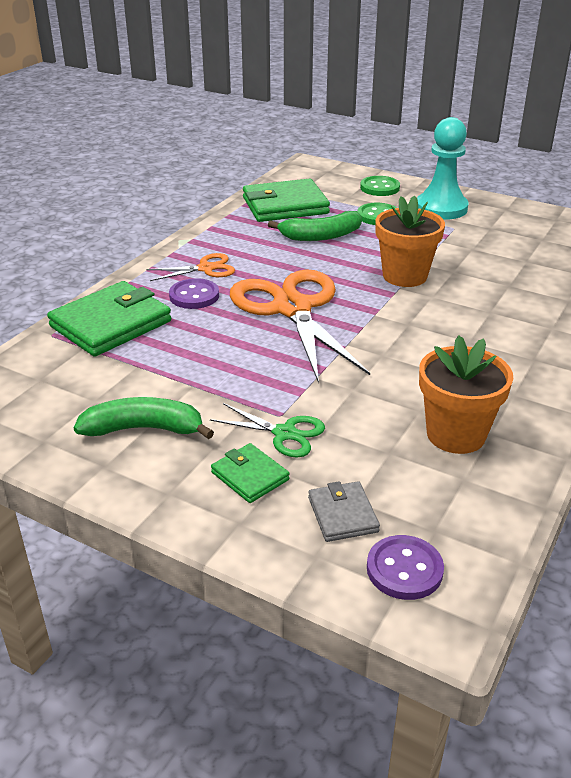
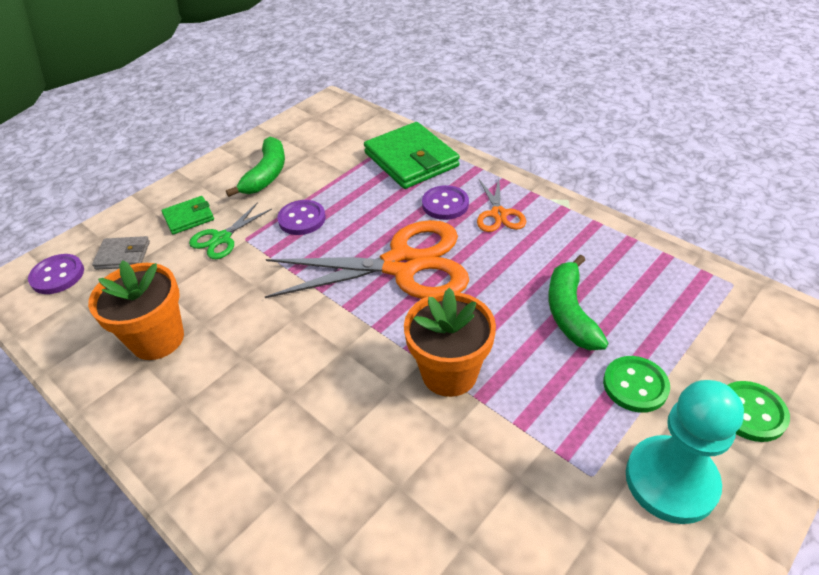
camera: 105 degrees right, 10 degrees up
green wallet [243,179,330,222] -> none
none -> purple button [277,200,326,235]

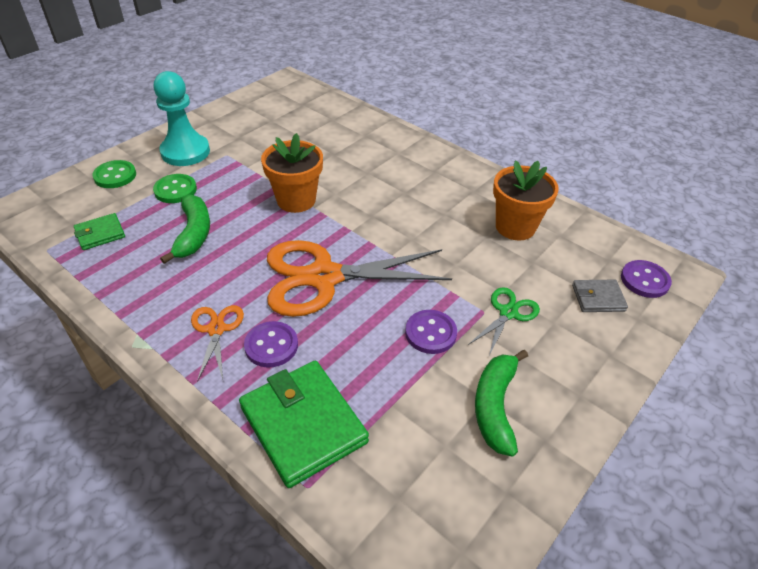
camera: 175 degrees right, 0 degrees up
green wallet [161,196,214,235] -> green wallet moved to [74,213,125,250]

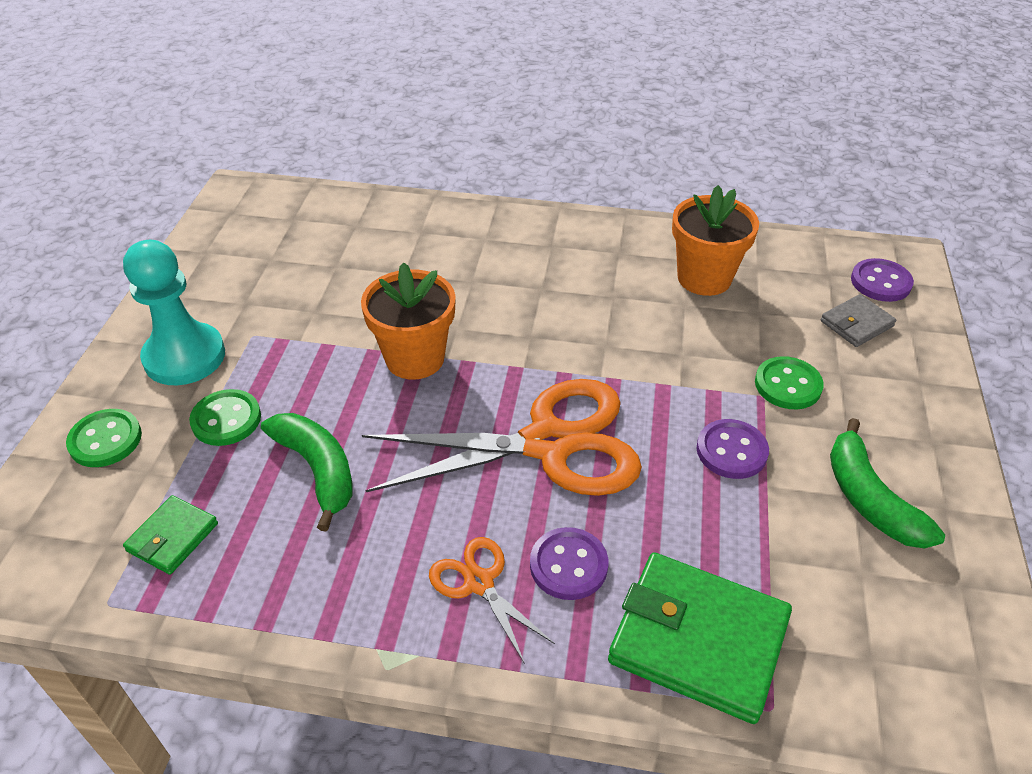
camera: 30 degrees left, 0 degrees up
orange scissors [267,240,452,317] -> orange scissors turned 150 degrees counterclockwise [362,379,642,496]
green scissors [468,287,540,356] -> green button [755,356,824,409]

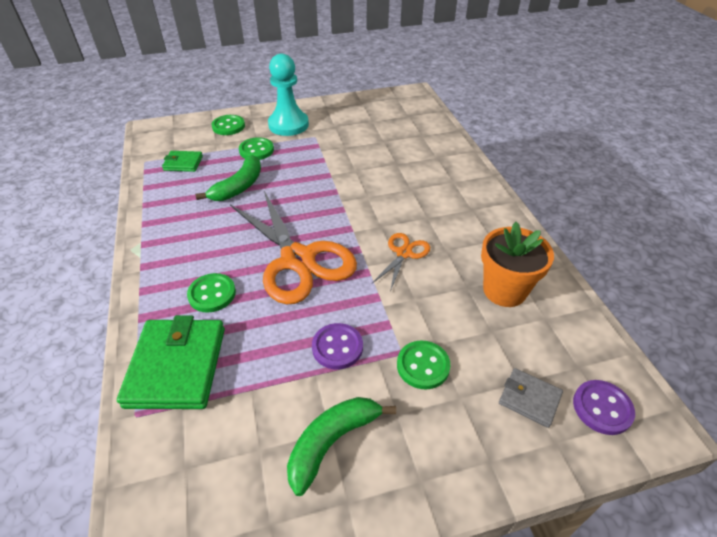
camera: 65 degrees right, 0 degrees up
orange flower pot [361,262,456,380] -> none
orange scissors [429,537,555,664] -> orange scissors moved to [372,233,430,291]
purple button [530,527,608,600] -> green button [187,273,236,313]

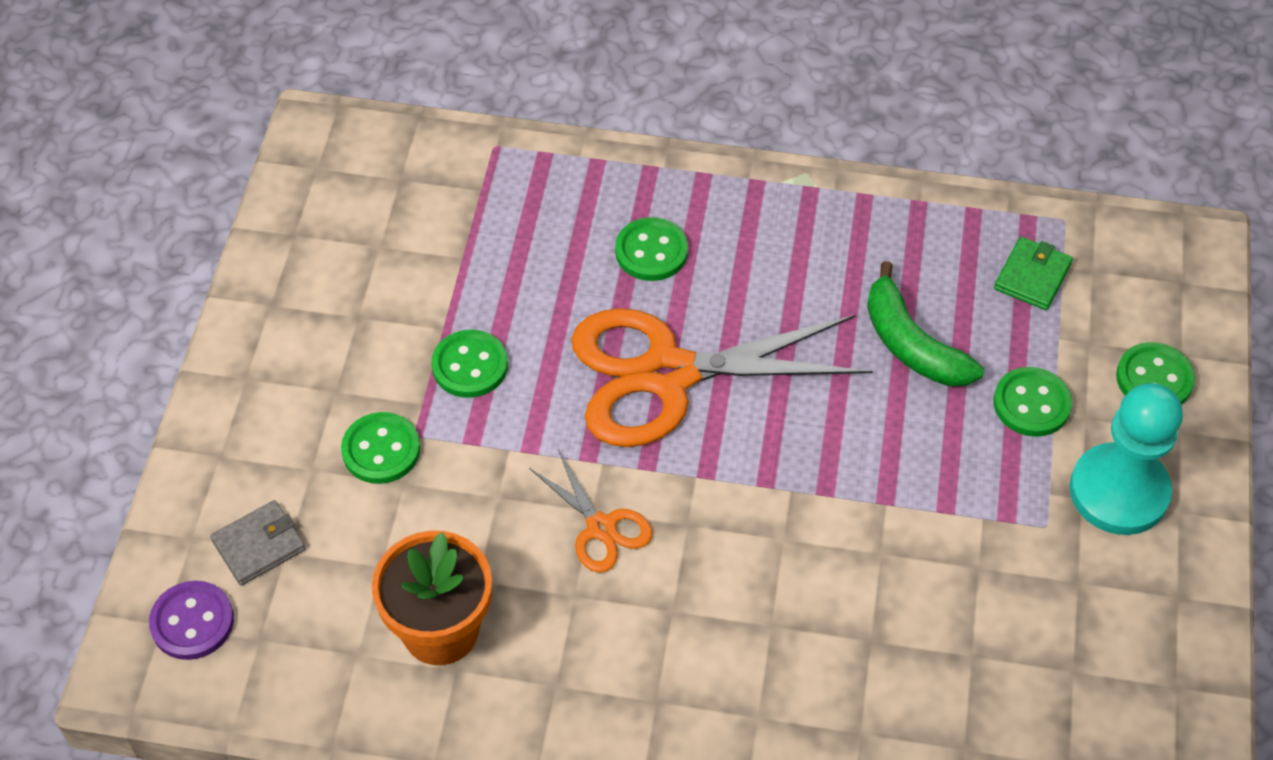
camera: 115 degrees right, 10 degrees up
green wallet [117,315,225,409] -> none
green banana [287,397,396,496] -> none
purple button [312,323,363,369] -> green button [431,330,508,398]

